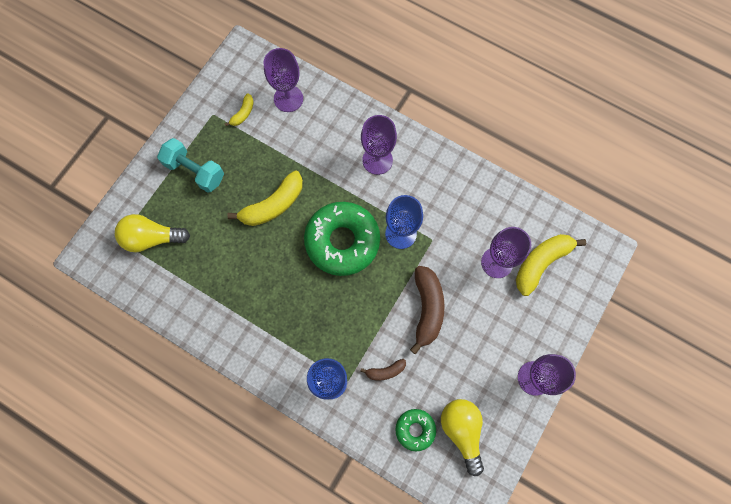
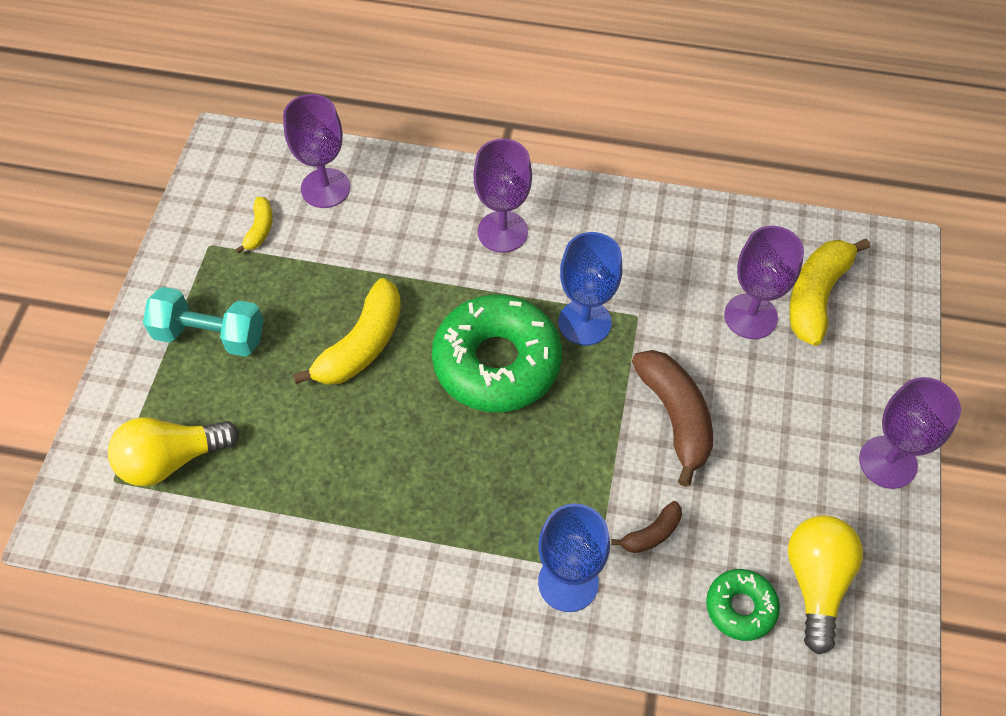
camera: 20 degrees left, 15 degrees down
yellow light bulb [441,399,484,476] -> yellow light bulb turned 45 degrees clockwise [788,515,863,655]

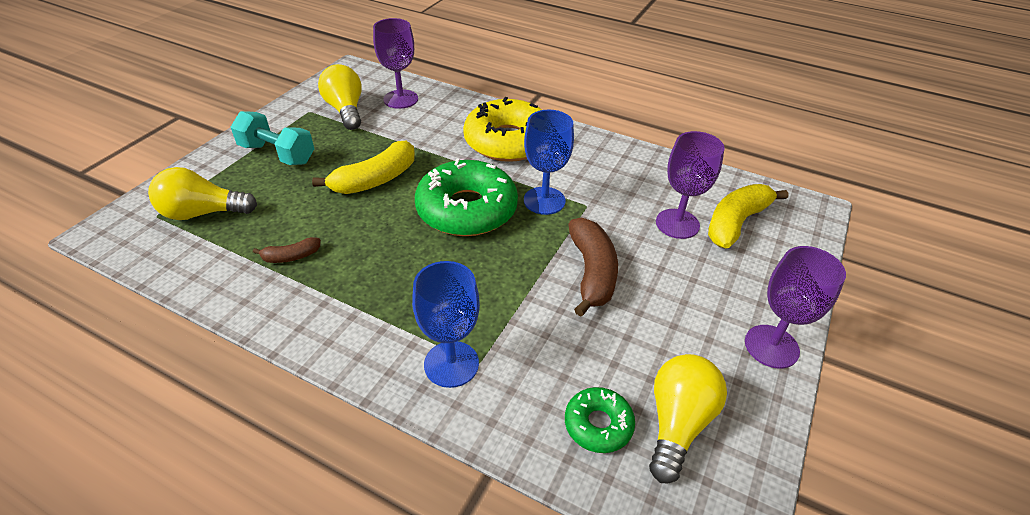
camera: 15 degrees right, 15 degrees down
yellow banana [235,197,273,254] -> yellow light bulb [318,64,362,130]
purple goblet [473,139,532,253] -> yellow donut [463,97,542,162]
brown banana [611,501,682,553] -> brown banana moved to [253,237,321,263]

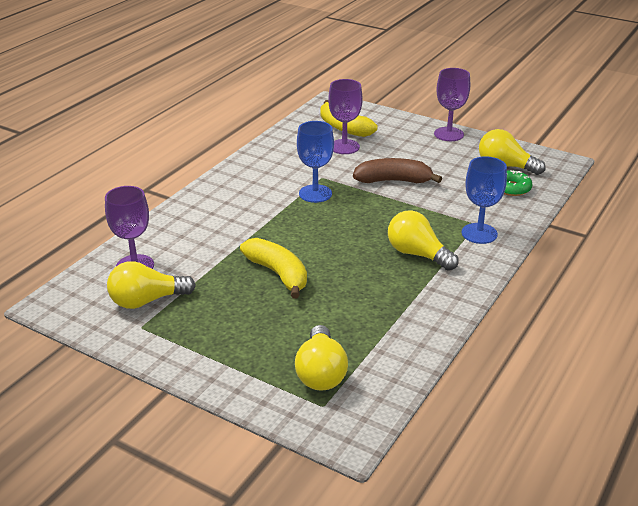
camera: 85 degrees left, 10 degrees down
turquoise dumbbell [231,111,314,165] -> none
brown banana [253,237,321,263] -> none
green donut [415,158,518,236] -> none
yellow donut [463,97,542,162] -> none
none -> yellow light bulb [388,211,459,271]

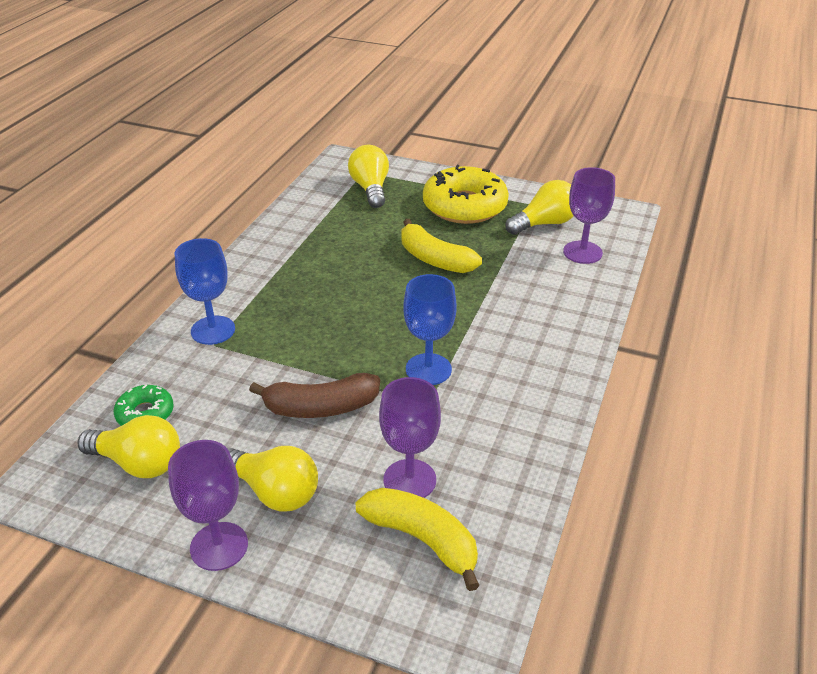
camera: 170 degrees right, 5 degrees up
yellow light bulb [388,211,459,271] -> yellow light bulb moved to [228,446,318,512]
none -> yellow donut [423,165,509,224]

